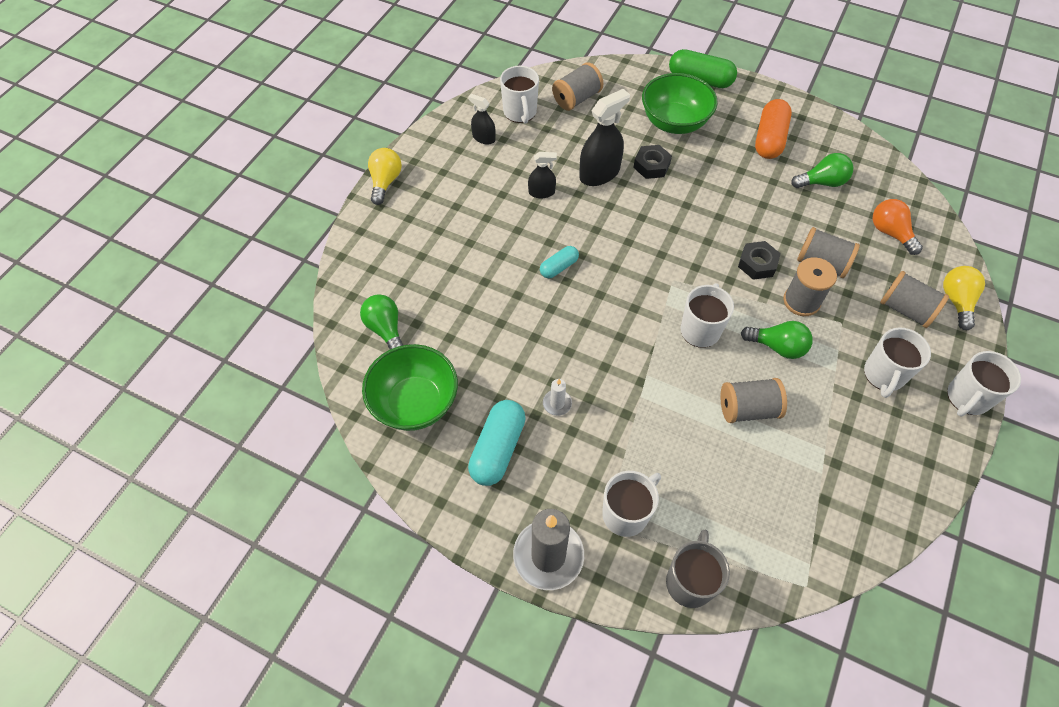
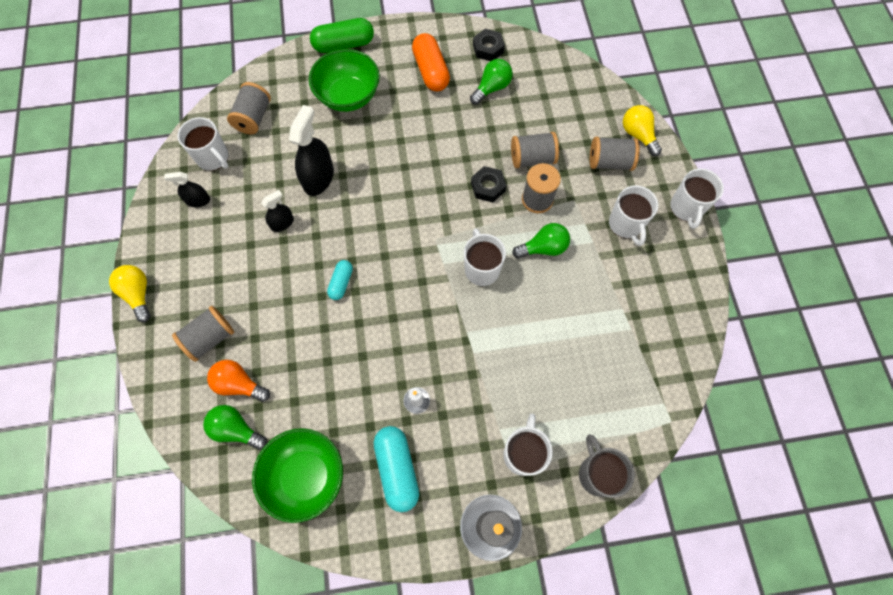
camera: 35 degrees left, 10 degrees up
black nut [633,145,672,179] -> black nut moved to [473,29,505,61]
grey spool [720,378,787,423] -> grey spool moved to [172,306,234,362]
orange light bulb [873,199,923,255] -> orange light bulb moved to [207,360,270,402]

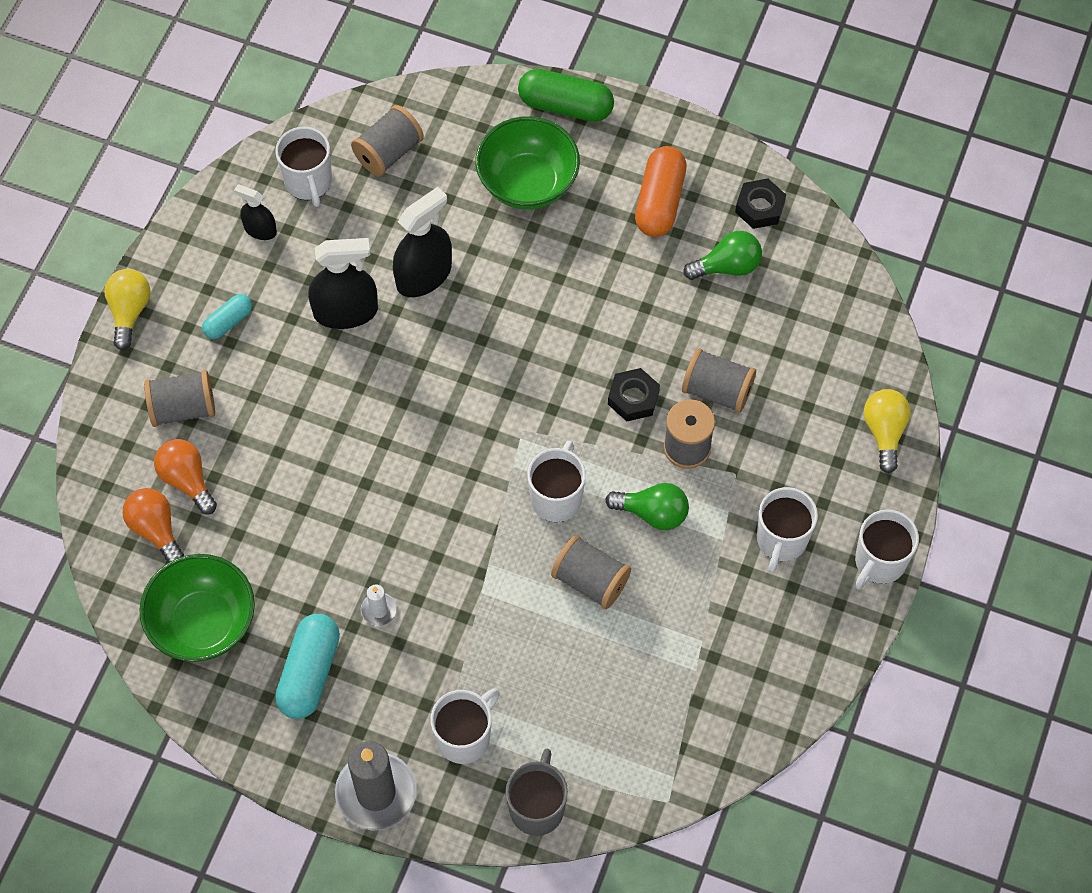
camera: 30 degrees right, 5 degrees down
green light bulb [203,405,267,450] -> orange light bulb [122,488,184,563]
black spray bottle [261,190,294,232] -> black spray bottle [308,238,378,329], size x1.79
turquoise capsule [327,260,353,300] -> turquoise capsule moved to [202,294,252,339]
grey spool [590,136,640,171] -> grey spool moved to [551,535,631,609]

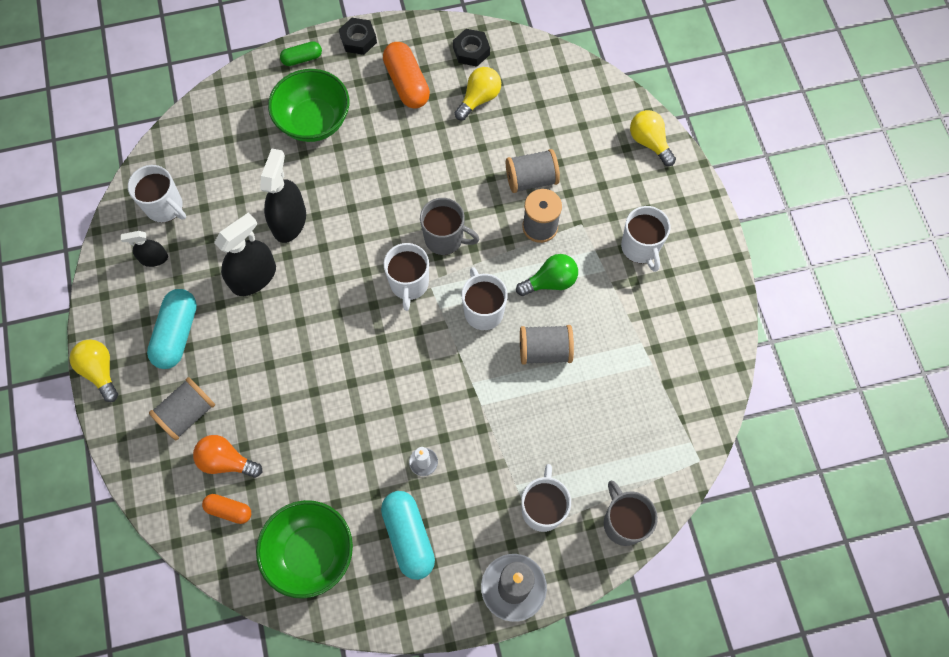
camera: 35 degrees left, 5 degrees up
orange light bulb [122,488,184,563] -> orange capsule [202,494,251,524]
turquoise capsule [202,294,252,339] -> turquoise capsule [147,289,197,369], size x1.75
grey spool [351,105,424,176] -> none
green capsule [518,69,614,122] -> green capsule [280,41,322,66], size x0.57
black nut [608,368,660,421] -> black nut moved to [339,18,377,55]
green light bulb [683,231,762,280] -> yellow light bulb [455,67,501,120]
white mug [855,509,919,590] -> white mug moved to [384,243,429,311]
none -> grey mug [420,198,479,255]

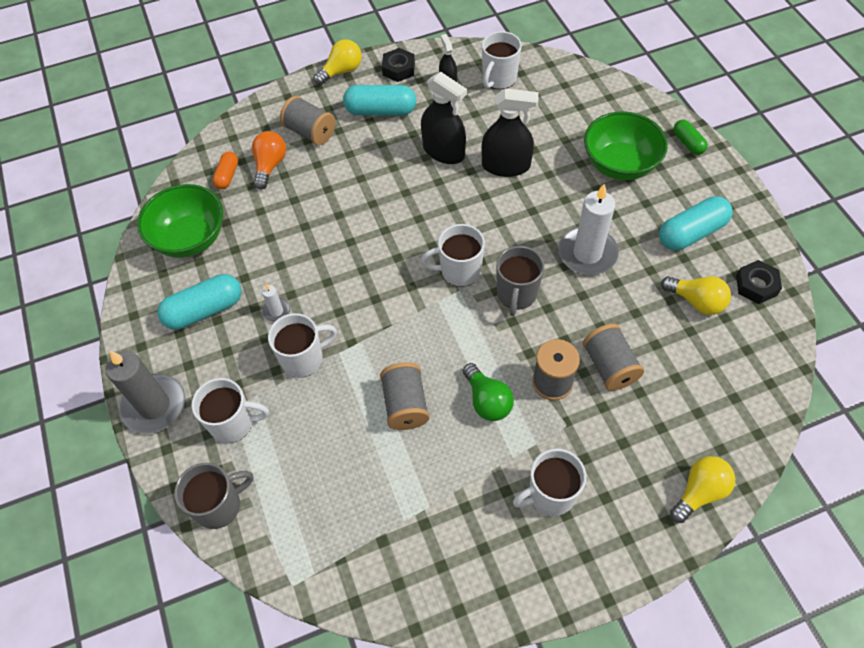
camera: 85 degrees right, 10 degrees down
black nut [339,18,377,55] -> black nut moved to [382,48,415,82]
orange capsule [383,42,430,109] -> turquoise capsule [659,196,732,251]
white mug [461,267,508,330] -> white mug moved to [268,313,337,378]
none -> white candle [558,184,619,275]

